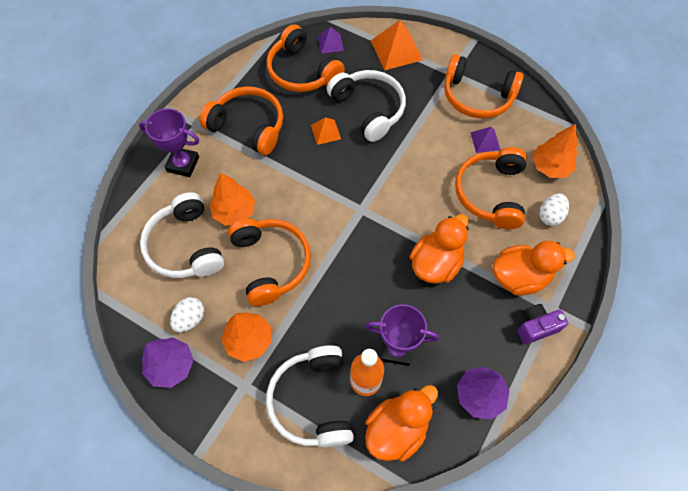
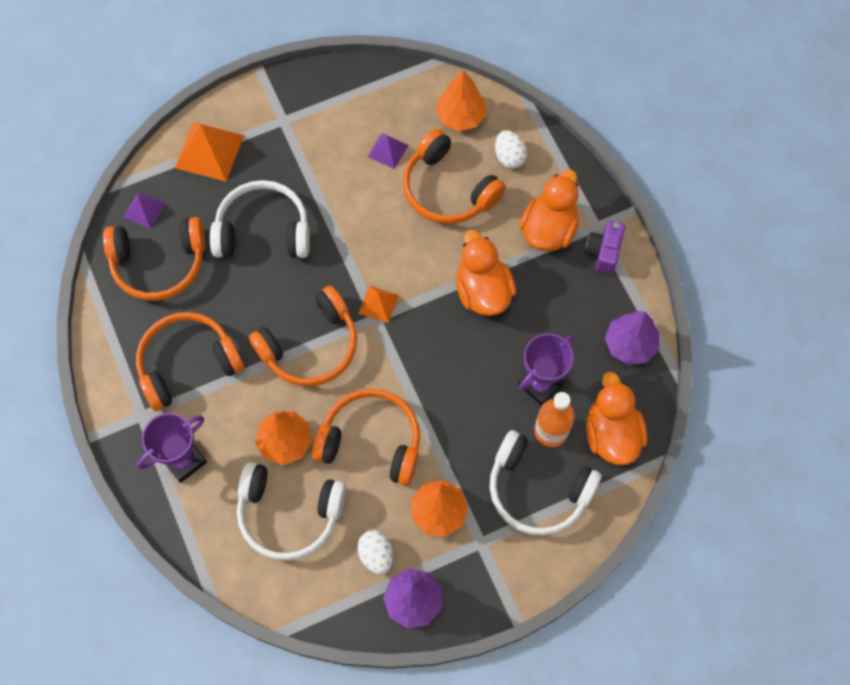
camera: 55 degrees left, 5 degrees up
orange pyramid [311,117,341,145] -> orange pyramid moved to [358,286,399,323]
orange headphones [444,54,524,119] -> orange headphones moved to [249,286,357,386]

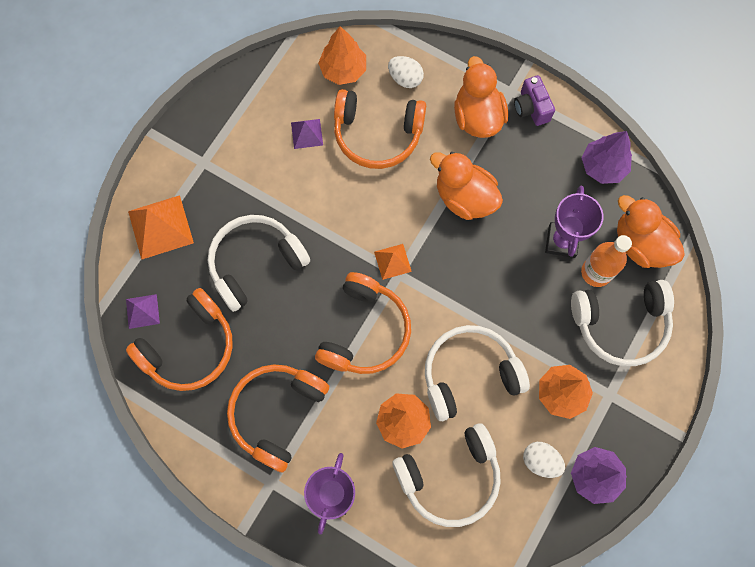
camera: 35 degrees left, 5 degrees up
orange headphones [312,389,420,486] -> white headphones [425,325,530,421]

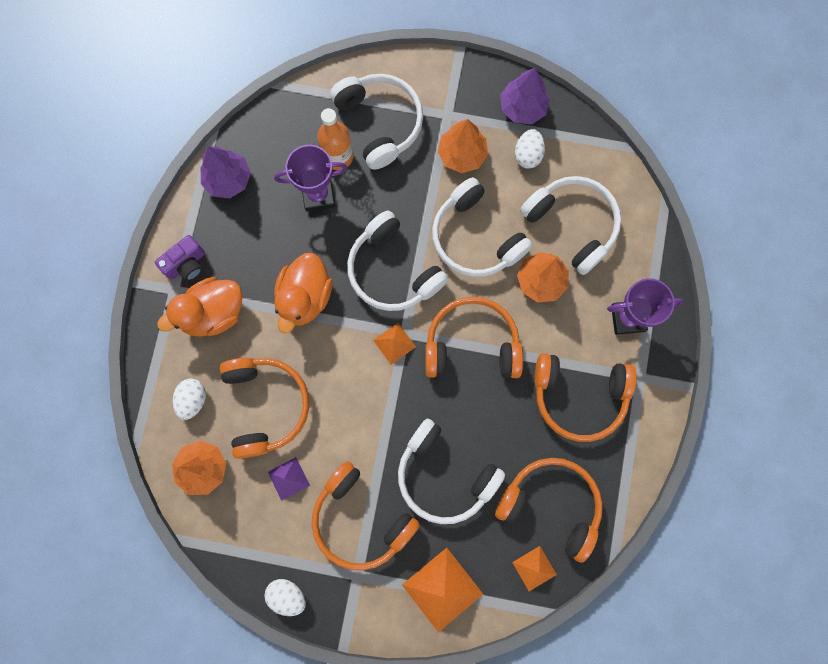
camera: 110 degrees left, 5 degrees up
purple pyramid [126,294,160,329] -> orange pyramid [512,546,557,591]
orange duck [617,195,685,268] -> none
none -> white egg [264,579,306,616]
none -> orange headphones [312,461,420,571]
none -> white headphones [347,211,448,311]

